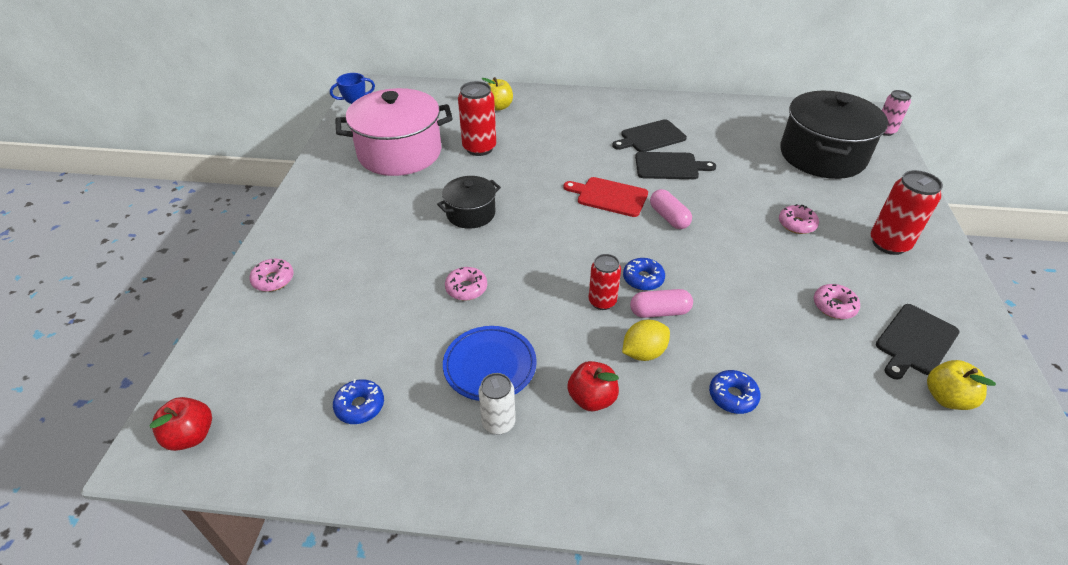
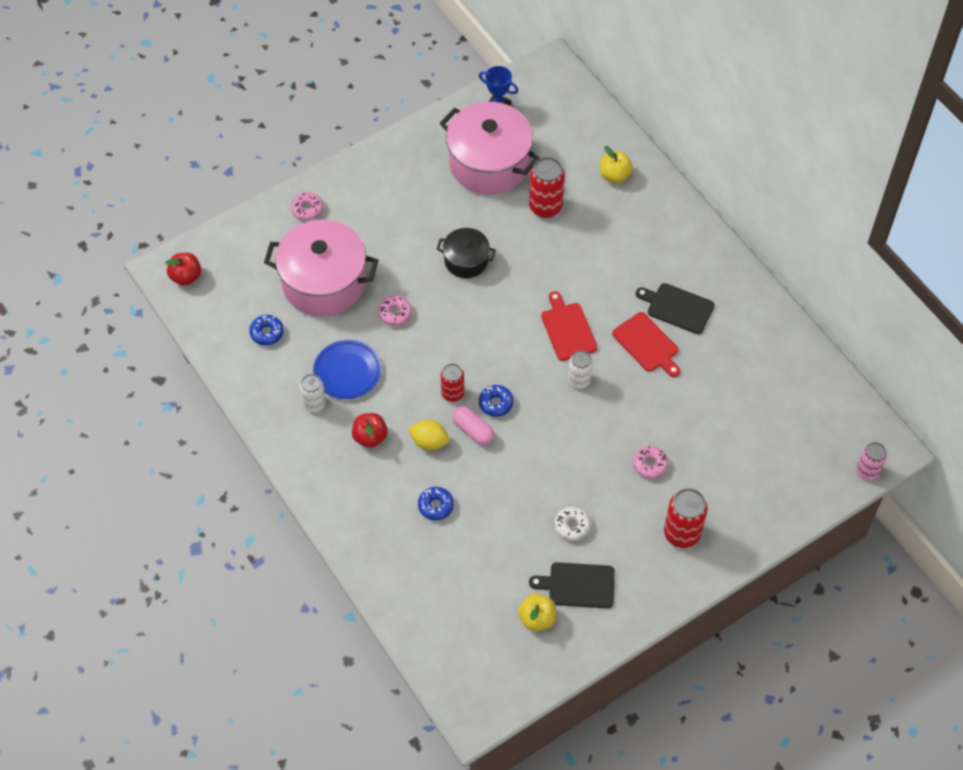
camera: 50 degrees right, 15 degrees up
black cutting board [635,152,716,179] -> red cutting board [612,312,680,377]
pink capsule [650,189,692,229] -> white can [568,350,593,389]
black pot [780,91,888,179] -> none
pink donut [814,284,860,319] -> white donut [554,507,591,541]
none -> pink pot [264,219,378,317]

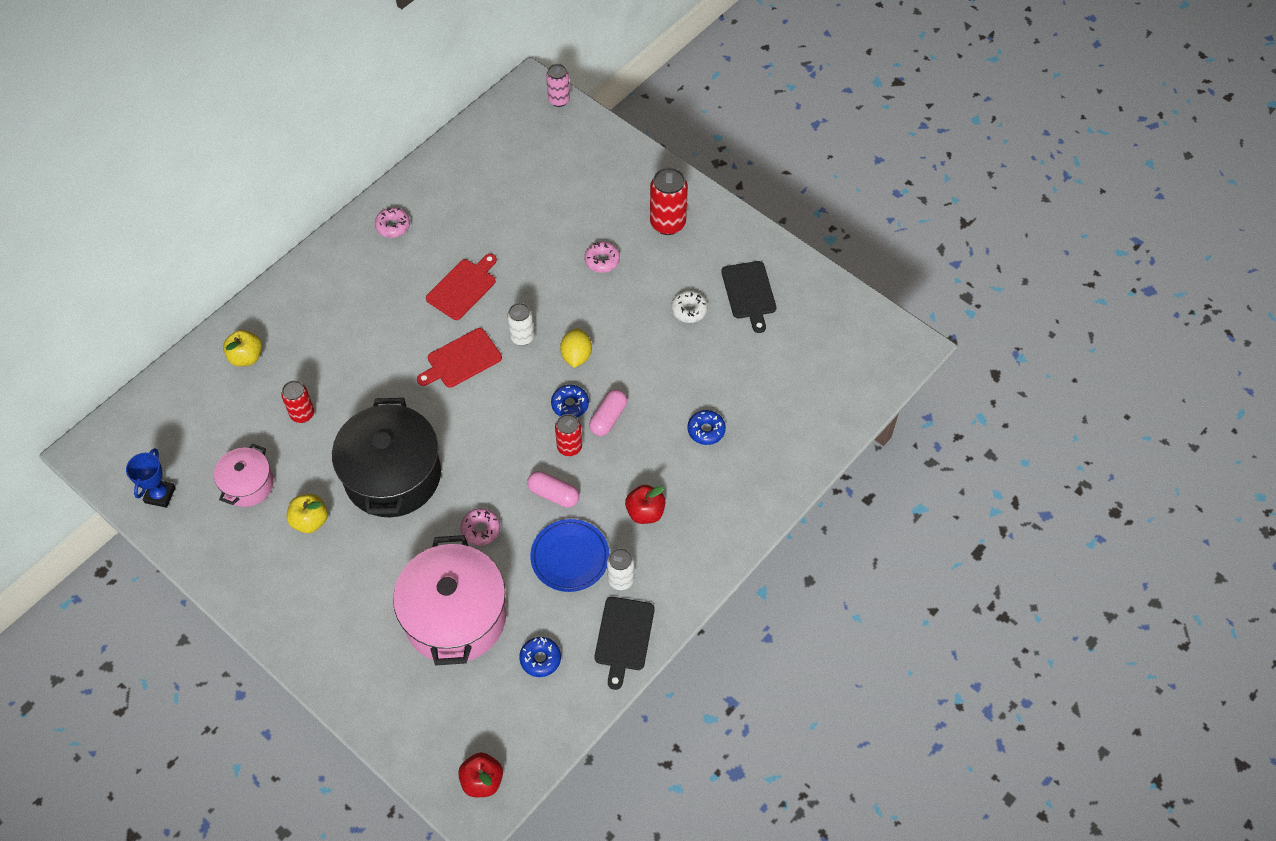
camera: 105 degrees left, 0 degrees up
pink donut [291,192,323,221] -> pink donut moved to [375,207,410,238]
yellow lemon [408,420,449,450] -> yellow lemon moved to [560,328,592,368]
black pot [437,228,496,278] -> black pot [332,398,441,517], size x1.89
pink pot [440,102,540,195] -> pink pot [214,444,274,507], size x0.53
yellow apple [518,594,556,631] -> yellow apple moved to [286,494,328,533]
red can [529,157,565,218] -> red can [281,381,314,423], size x0.64
black cutting board [636,283,715,334] -> black cutting board moved to [594,597,655,690]
none -> pink capsule [527,471,579,508]

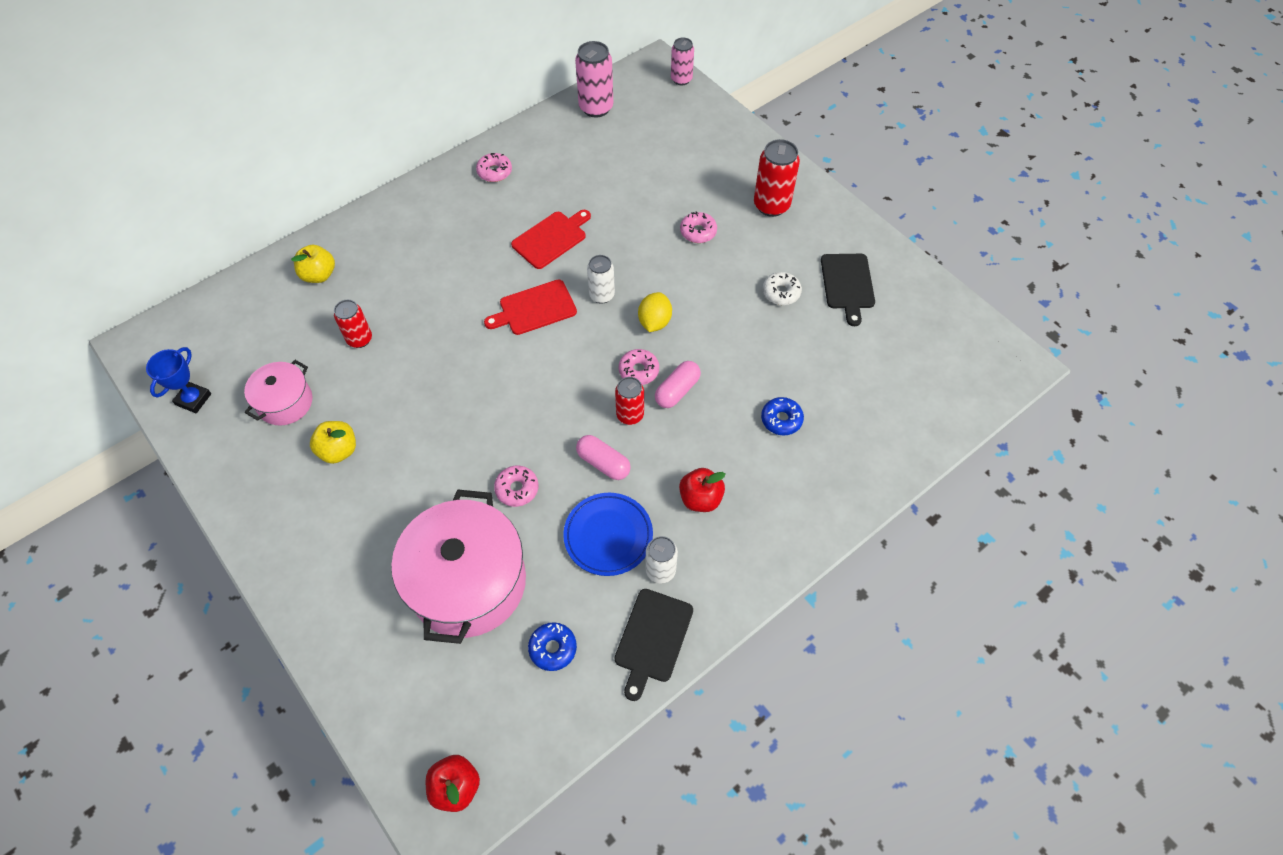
camera: 10 degrees right, 0 degrees up
black pot [332,398,441,517] -> none
blue donut [551,385,589,418] -> pink donut [619,349,659,385]
none -> pink can [575,41,613,118]

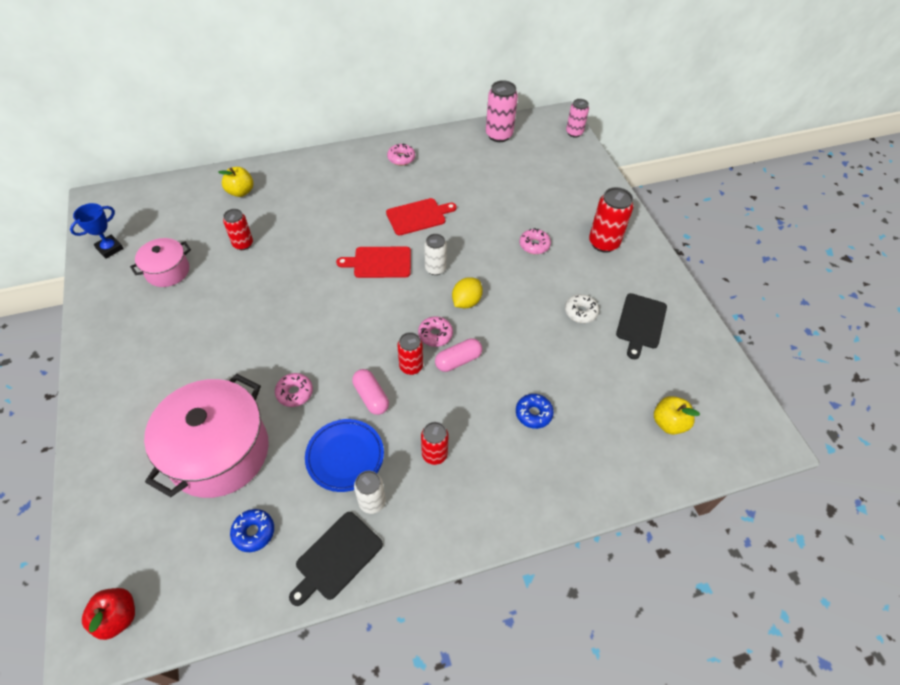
camera: 20 degrees right, 5 degrees down
yellow apple [310,421,356,464] -> yellow apple moved to [654,396,700,435]
red apple [679,468,725,512] -> red can [421,422,449,465]

